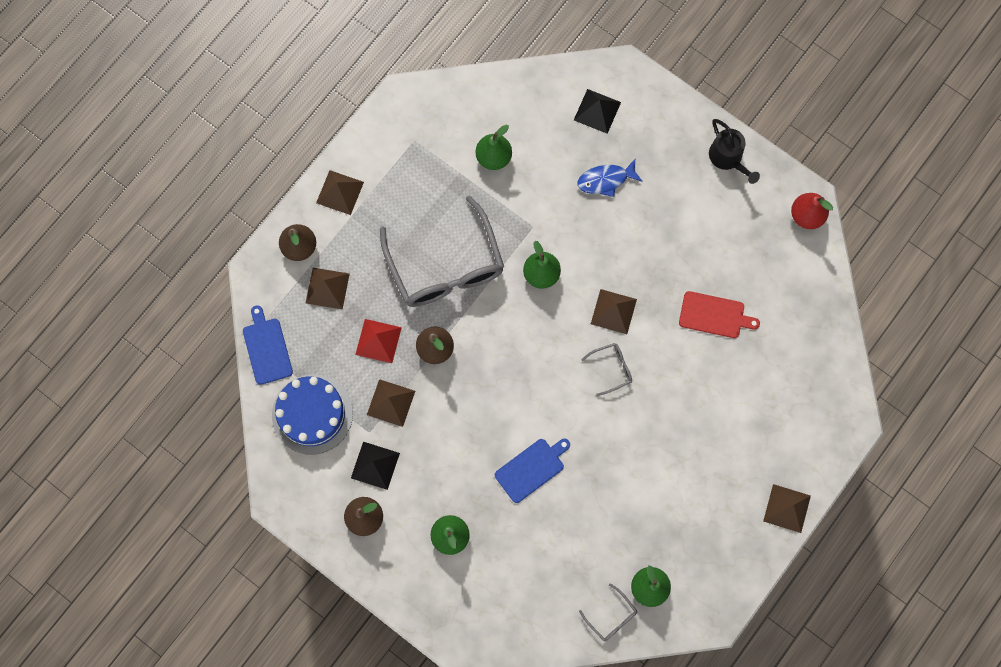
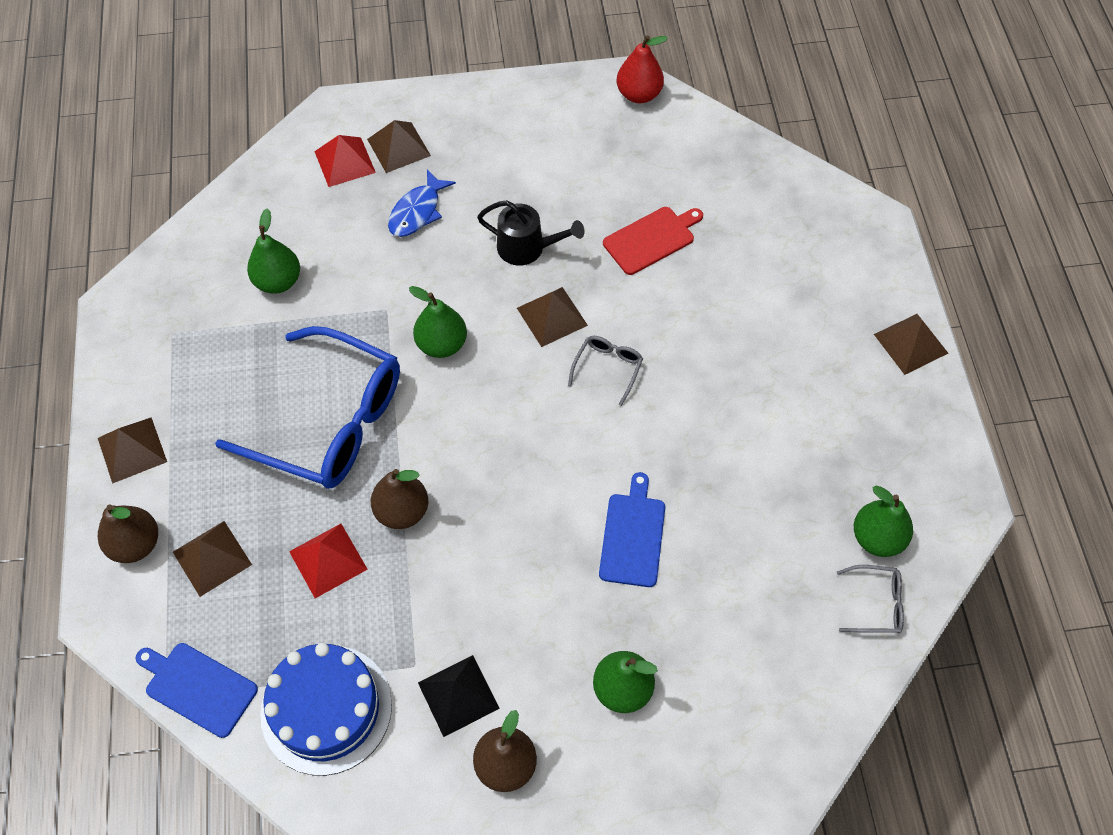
camera: 45 degrees left, 15 degrees down
brown pyramid [367,379,415,427] -> brown pyramid moved to [367,120,431,173]
grey glasses [380,195,504,307] -> blue glasses [215,326,400,489]
black pyramid [574,89,621,134] -> red pyramid [314,135,376,187]
black watering can [709,119,760,184] -> black watering can moved to [477,200,585,266]

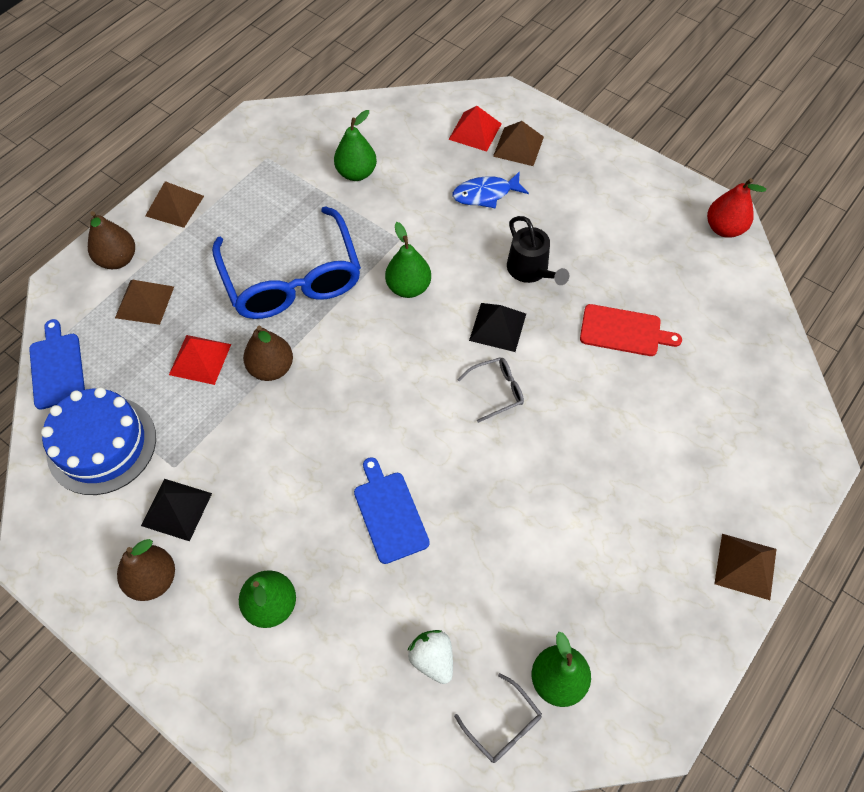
camera: 45 degrees right, 0 degrees up
brown pyramid [517,287,588,347] -> black pyramid [469,303,526,352]
blue cutting board [599,472,665,587] -> blue cutting board turned 75 degrees counterclockwise [354,457,430,564]
none -> white strawberry [407,630,453,684]

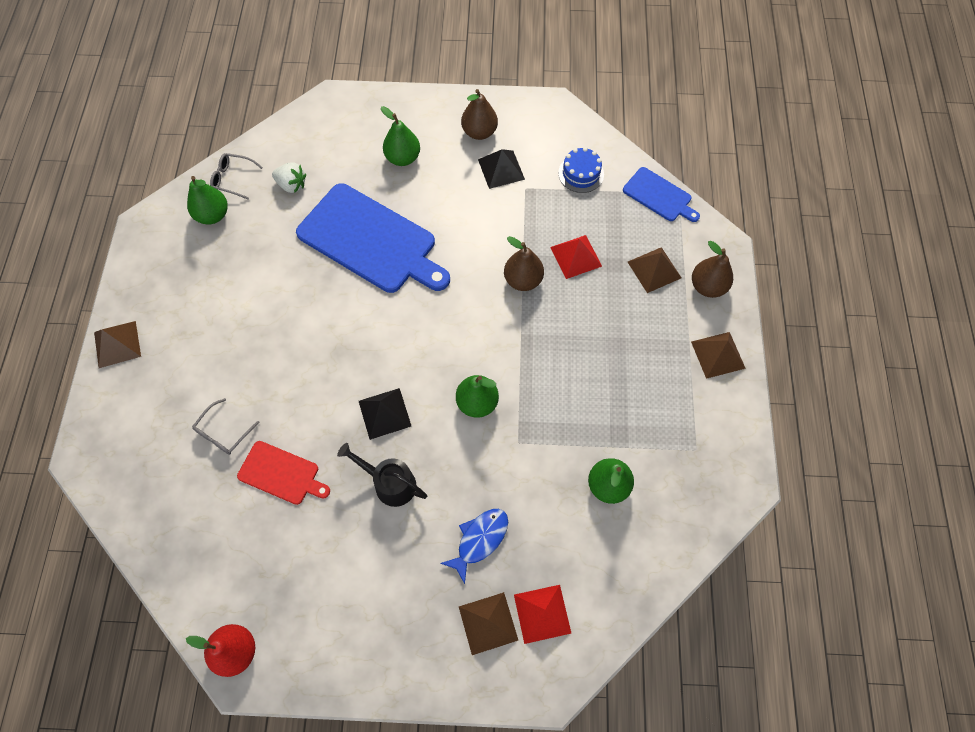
camera: 145 degrees right, 5 degrees up
blue cake [41,387,156,495] -> blue cake [558,147,604,193], size x0.58
blue glasses [212,206,361,319] -> none
blue cutting board [354,457,430,564] -> blue cutting board [296,183,450,293], size x1.98
grey glasses [458,357,524,423] -> grey glasses moved to [192,398,260,455]
red cutting board [580,304,682,356] -> red cutting board turned 135 degrees counterclockwise [237,441,330,505]

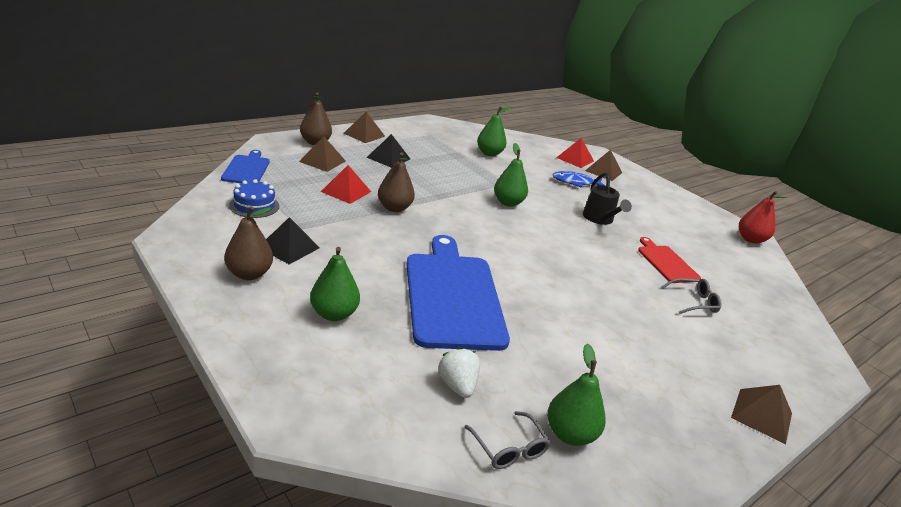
camera: 135 degrees left, 35 degrees down
black pyramid [359,388,411,440] -> black pyramid moved to [366,134,410,168]

